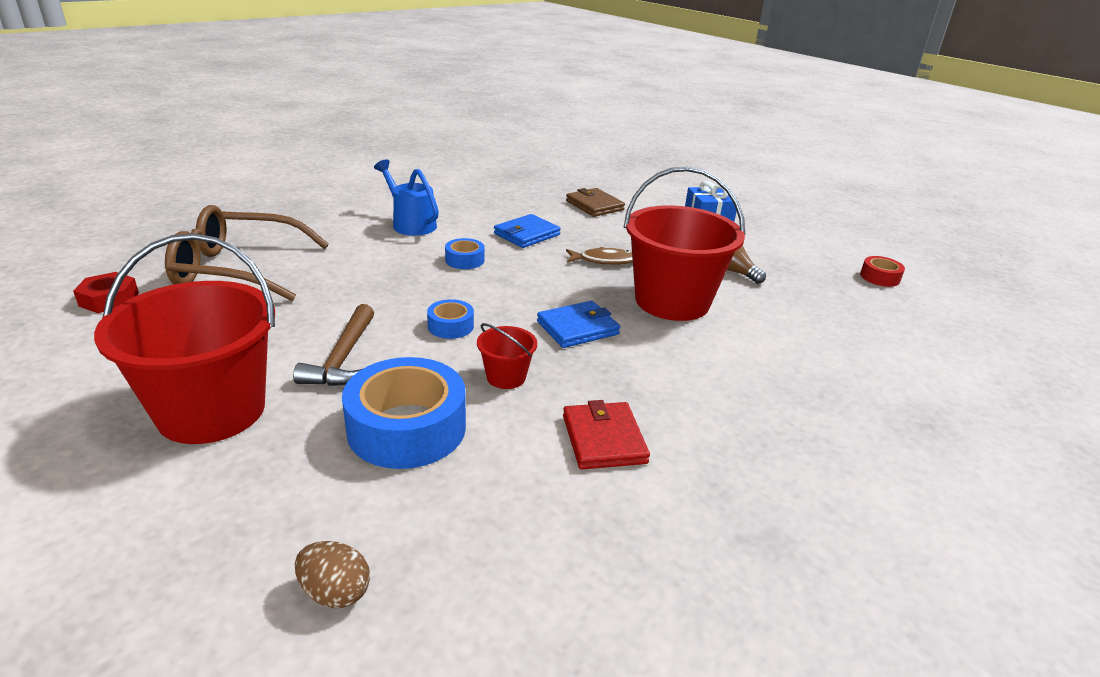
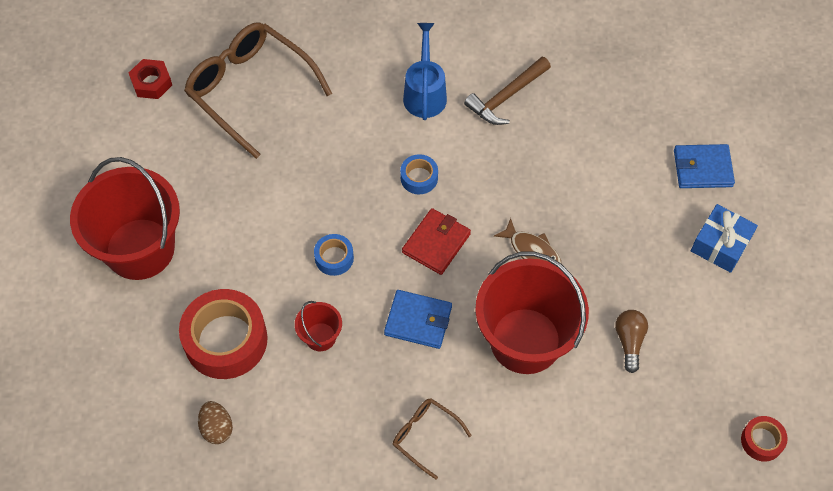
camera: 45 degrees right, 30 degrees up
brown hammer [293,304,374,386] -> brown hammer moved to [464,57,551,125]
brown egg [295,541,370,608] -> brown egg moved to [198,401,233,444]
blue tape [342,357,466,469] -> red tape [179,289,268,379]
blue wallet [494,214,561,248] -> blue wallet moved to [674,144,735,188]
red wallet [563,400,650,469] -> red wallet moved to [402,208,471,275]
brown wallet [566,188,625,217] -> none
none -> brown glasses [393,398,472,480]

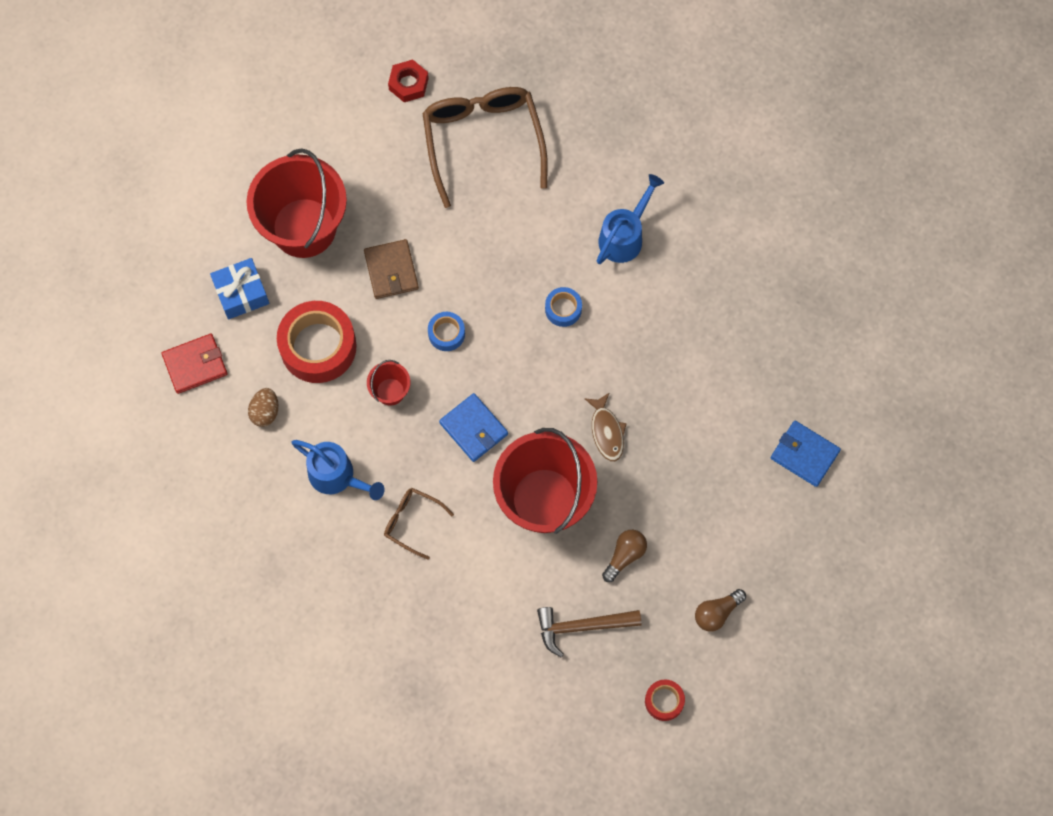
camera: 35 degrees right, 10 degrees up
brown glasses [393,398,472,480] -> brown glasses turned 45 degrees counterclockwise [384,488,454,560]
red wallet [402,208,471,275] -> red wallet moved to [162,334,228,394]
brown hammer [464,57,551,125] -> brown hammer moved to [537,607,641,657]
blue gift [691,204,758,273] -> blue gift moved to [210,258,269,319]
none -> blue watering can [291,440,385,500]
none -> brown wallet [364,239,419,299]
none -> brown light bulb [695,589,746,632]

